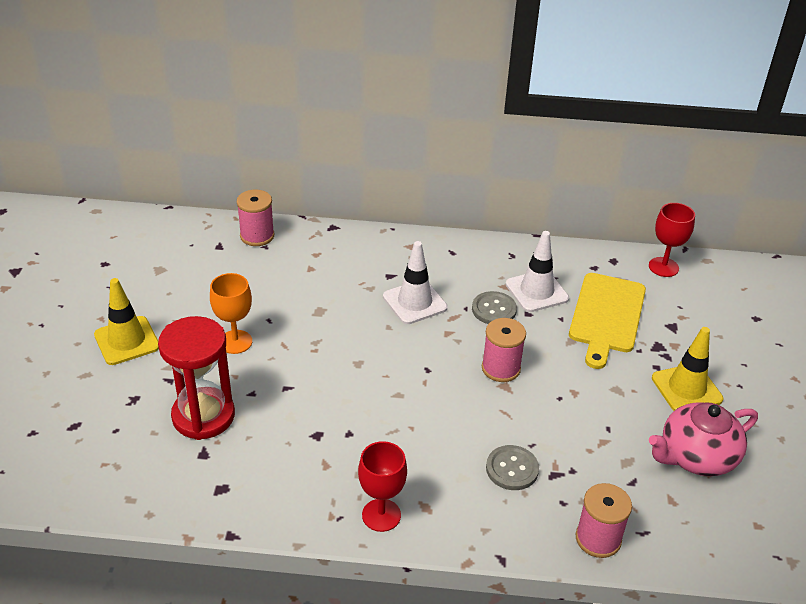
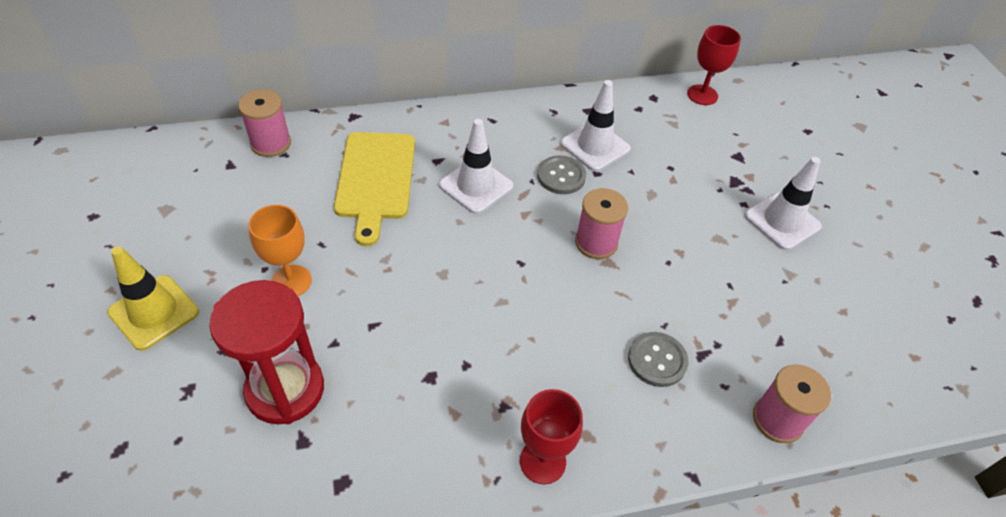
camera: 20 degrees left, 10 degrees up
yellow cutting board [569,273,646,369] -> yellow cutting board moved to [334,132,415,246]
pink teapot [649,402,758,476] -> none
yellow traffic cone [652,327,723,411] -> white traffic cone [744,157,822,250]

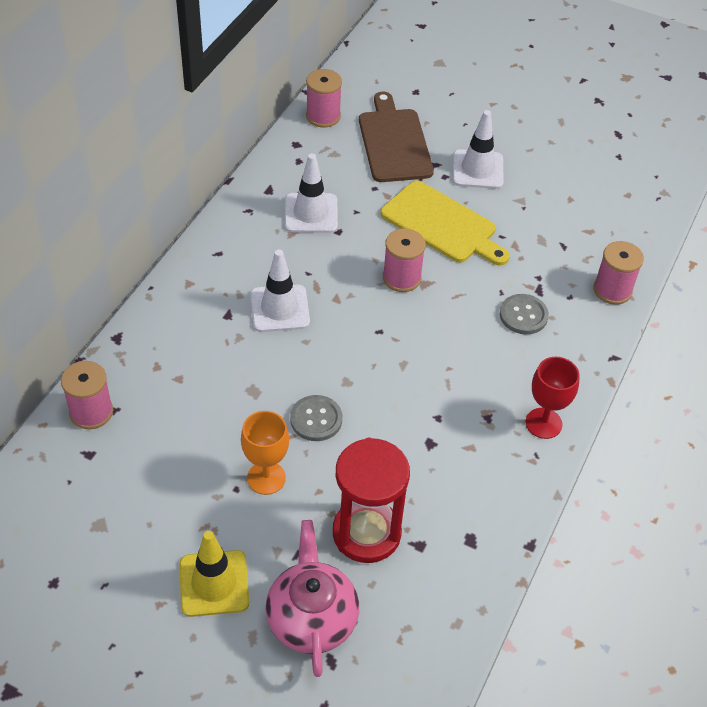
camera: 50 degrees left, 0 degrees up
yellow cutting board [334,132,415,246] -> yellow cutting board moved to [380,180,510,266]
grey button [537,156,586,194] -> grey button moved to [290,395,342,441]
red goblet [687,25,741,105] -> pink spool [306,69,342,128]
none -> pink teapot [265,520,359,677]
none -> brown cutting board [359,92,434,182]

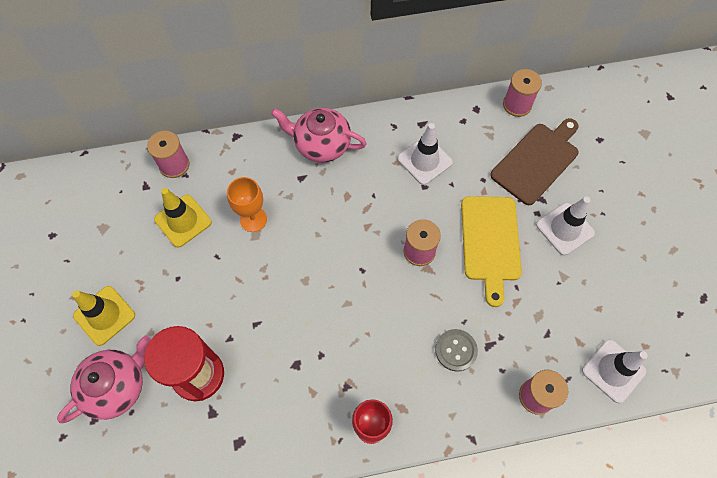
camera: 55 degrees right, 15 degrees up
orange goblet [241,411,289,495] -> orange goblet moved to [227,177,267,232]
white traffic cone [250,249,310,332] -> white traffic cone moved to [582,339,648,403]
grey button [290,395,342,441] -> none
none -> yellow traffic cone [154,188,212,247]
none -> pink teapot [271,108,367,163]

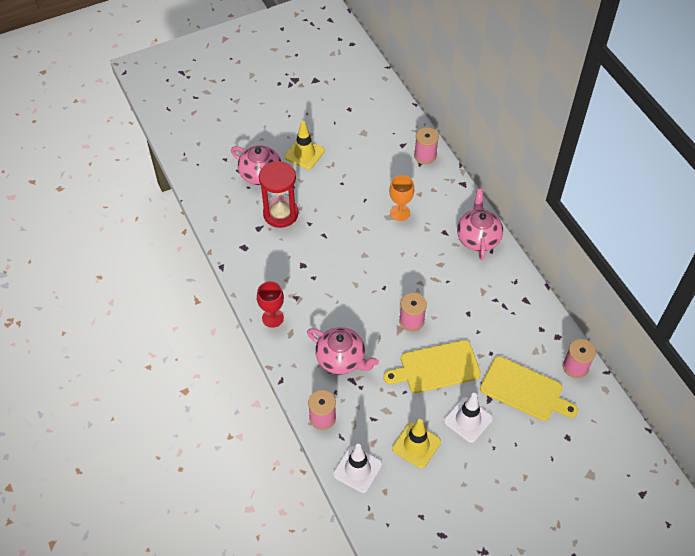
camera: 75 degrees right, 10 degrees down
yellow traffic cone [154,188,212,247] -> yellow traffic cone moved to [392,419,441,468]
white traffic cone [398,123,453,185] -> none
grey button [435,329,478,372] -> pink teapot [307,327,379,374]
brown cutting board [490,118,579,205] -> yellow cutting board [480,356,578,421]

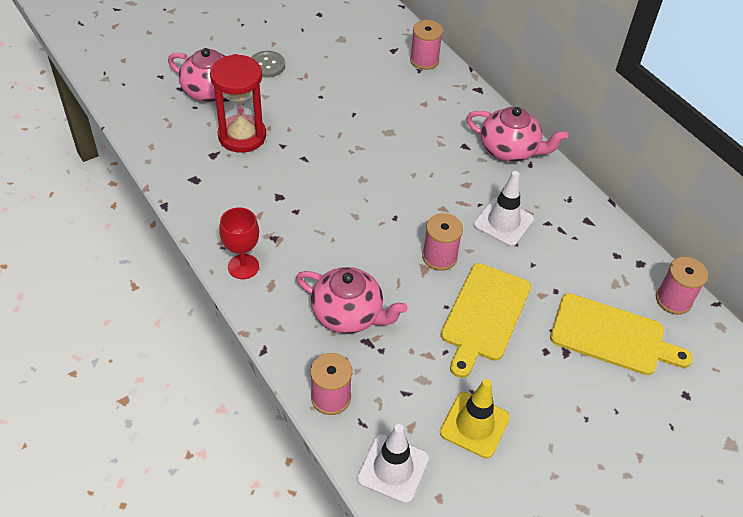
camera: 10 degrees left, 5 degrees down
yellow traffic cone [285,121,325,170] -> grey button [251,51,285,78]
yellow cutting board [383,340,481,393] -> yellow cutting board turned 45 degrees counterclockwise [441,263,531,378]
orange goblet [389,175,414,221] -> none
white traffic cone [444,393,493,443] -> white traffic cone moved to [473,171,534,246]
pink teapot [457,189,503,260] -> pink teapot turned 120 degrees clockwise [466,107,568,162]

